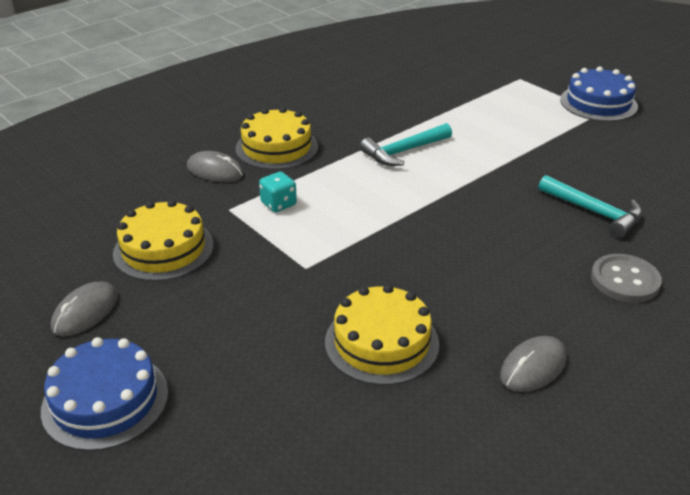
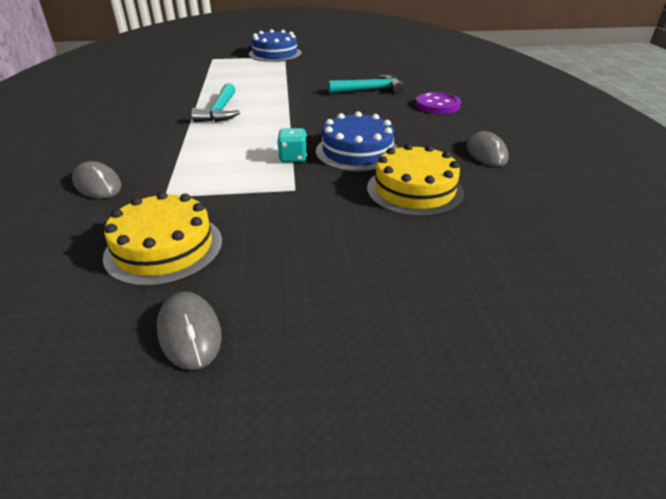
camera: 55 degrees left, 0 degrees up
blue cake [41,337,168,451] -> blue cake moved to [316,111,398,172]
grey mouse [187,151,244,182] -> grey mouse turned 75 degrees clockwise [72,161,122,199]
yellow cake [235,107,318,170] -> none
turquoise dice [259,172,297,212] -> turquoise dice moved to [277,128,307,162]
grey button [591,254,662,303] -> purple button [416,92,461,114]

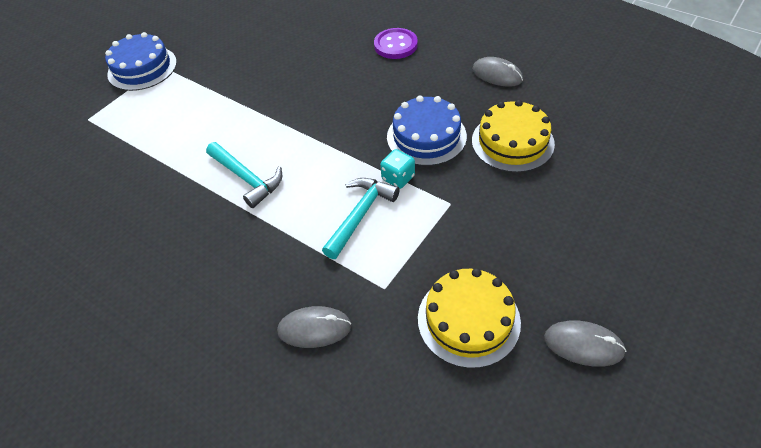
camera: 45 degrees left, 15 degrees up
turquoise hammer [328,75,405,94] -> turquoise hammer moved to [322,178,400,259]

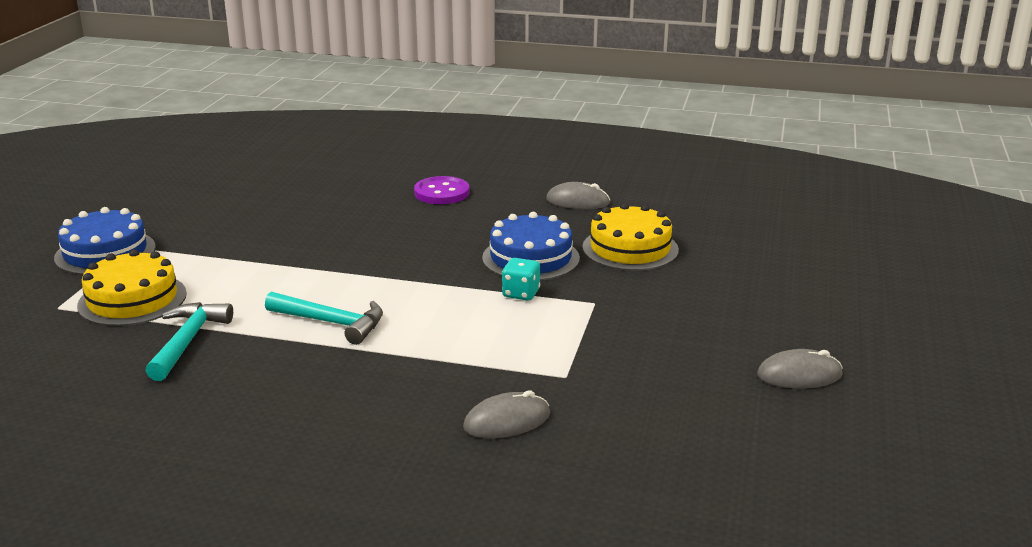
camera: 25 degrees left, 25 degrees down
turquoise hammer [322,178,400,259] -> turquoise hammer moved to [145,302,233,381]
yellow cake [418,268,521,368] -> yellow cake moved to [77,249,187,326]

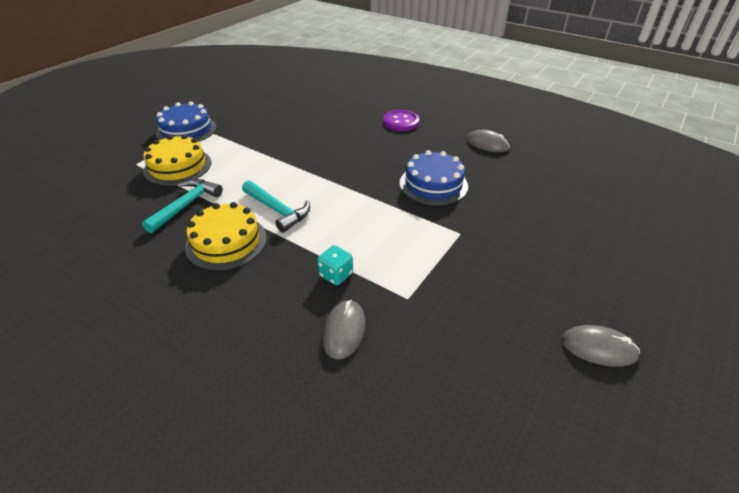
camera: 20 degrees right, 15 degrees up
grey mouse [463,390,550,438] -> grey mouse turned 75 degrees counterclockwise [322,300,366,360]
turquoise dice [502,258,540,300] -> turquoise dice moved to [317,245,353,285]
yellow cake [582,203,679,271] -> yellow cake moved to [185,202,267,270]

